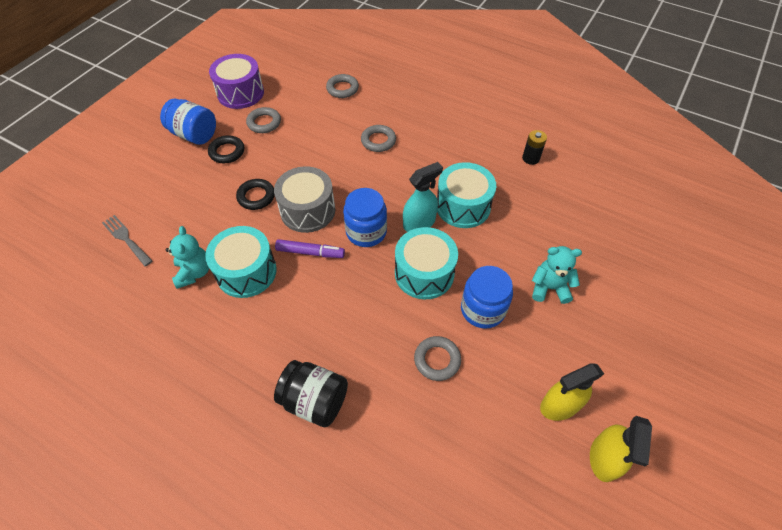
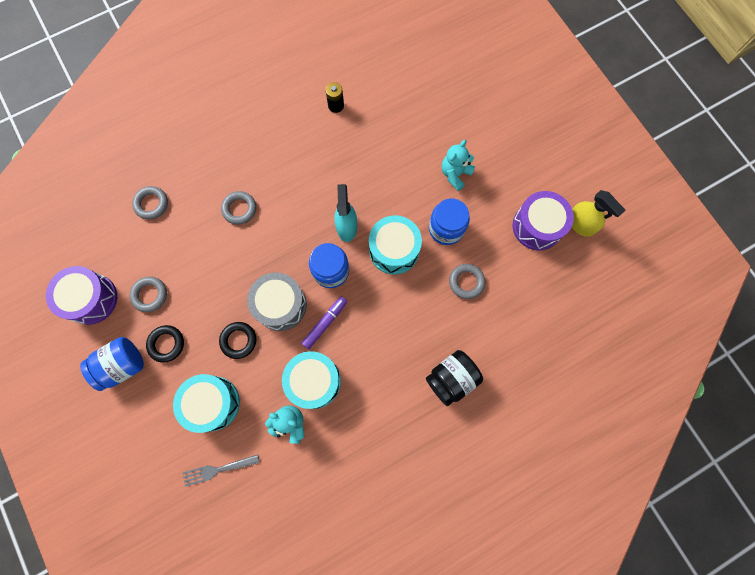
camera: 60 degrees left, 20 degrees up
turquoise drum [437,162,496,228] -> turquoise drum moved to [173,374,240,433]
yellow spray bottle [540,363,604,421] -> purple drum [513,191,574,250]

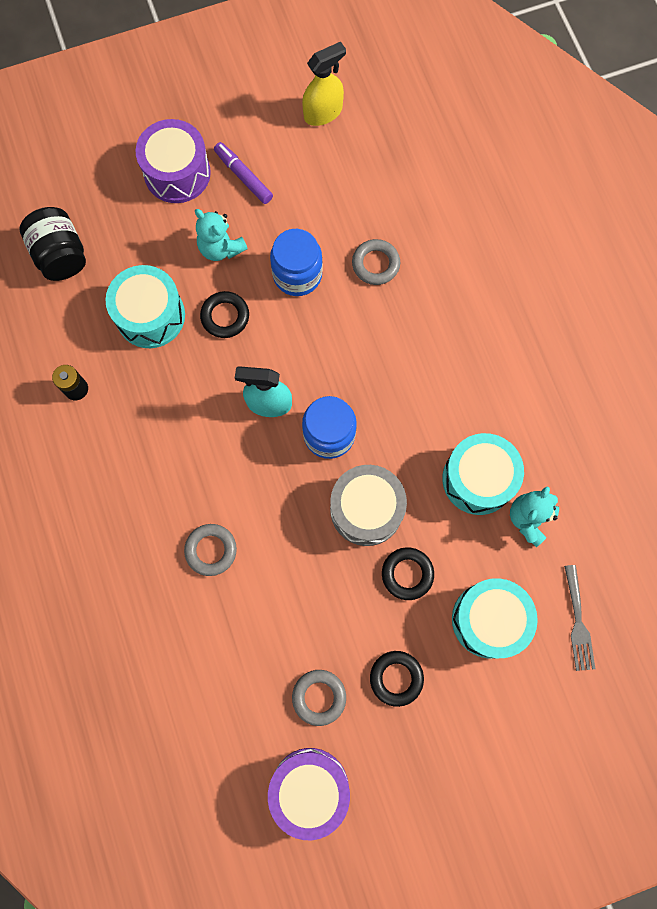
camera: 80 degrees left, 0 degrees up
blue jar [80,337,144,391] -> none
grey ring [132,186,168,219] -> none
purple marker [301,296,348,349] -> purple marker moved to [214,142,273,204]
turquoise drum [369,215,422,275] -> turquoise drum moved to [106,265,185,348]
black jar [426,350,483,406] -> black jar moved to [19,207,86,281]
purple drum [513,191,574,250] -> purple drum moved to [136,119,211,203]
none -> black ring [200,291,249,338]

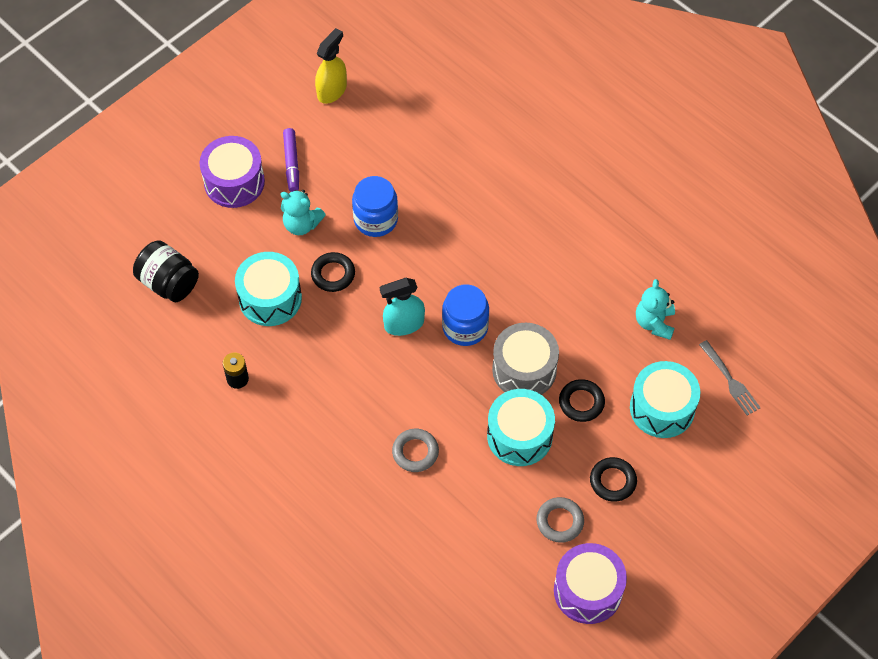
camera: 25 degrees left, 15 degrees down
purple marker [214,142,273,204] -> purple marker turned 120 degrees counterclockwise [283,128,299,192]
grey ring [352,239,400,285] -> none
turquoise drum [442,433,524,515] -> turquoise drum moved to [487,389,555,466]

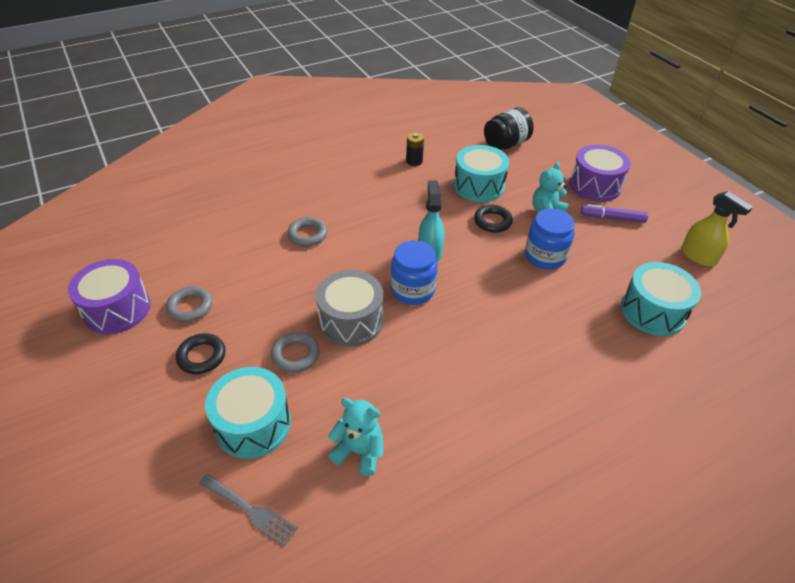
camera: 105 degrees right, 15 degrees down
turquoise drum [487,389,555,466] -> turquoise drum moved to [621,262,701,336]
black ring [559,379,605,422] -> grey ring [271,332,319,373]
grey fork [699,340,761,416] -> grey fork turned 135 degrees counterclockwise [199,474,298,547]

